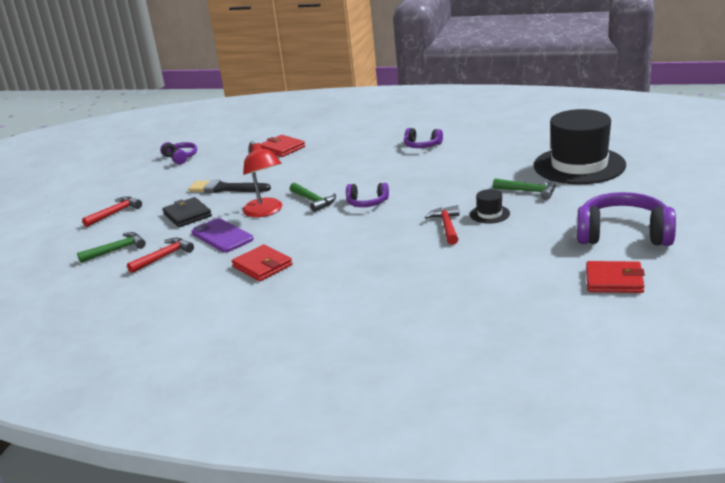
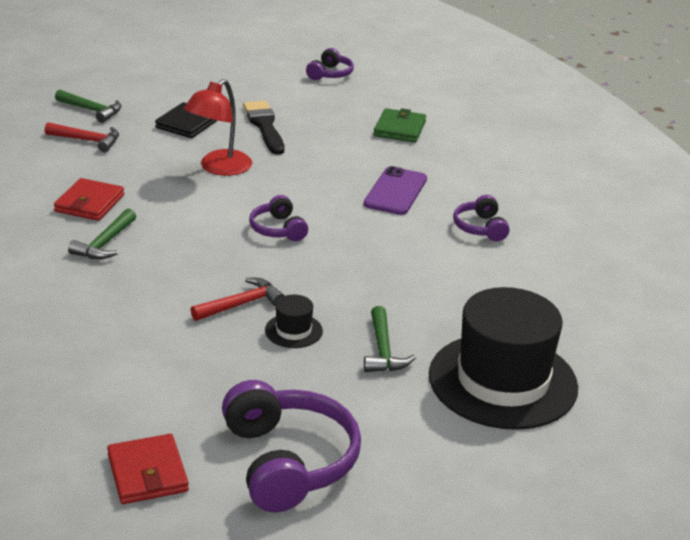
camera: 55 degrees right, 5 degrees up
red hammer [82,197,142,227] -> none
purple phone [191,218,254,252] -> purple phone moved to [364,166,427,215]
red wallet [260,135,305,157] -> green wallet [374,108,426,143]
green hammer [290,183,336,212] -> green hammer moved to [68,209,136,259]

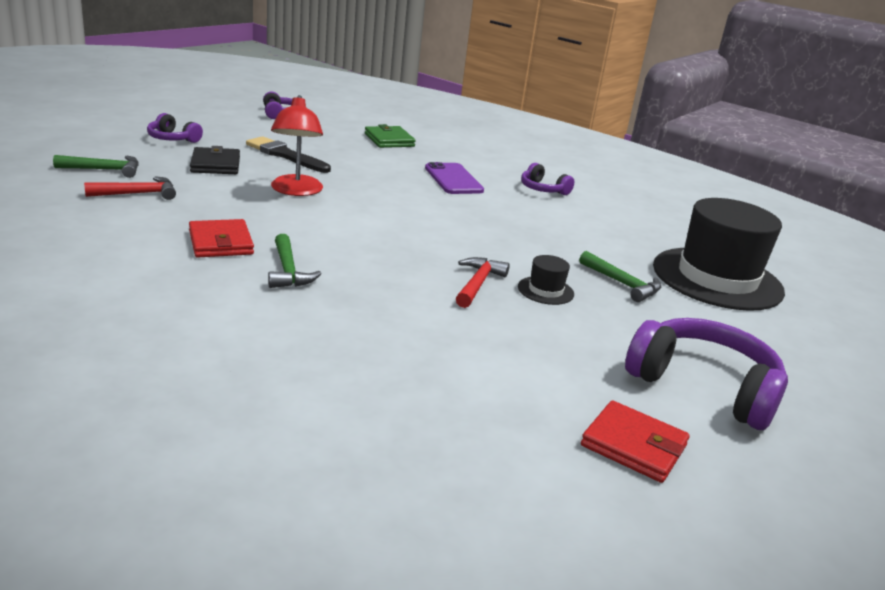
camera: 40 degrees left, 5 degrees down
purple headphones [249,195,308,241] -> purple headphones moved to [147,113,203,143]

